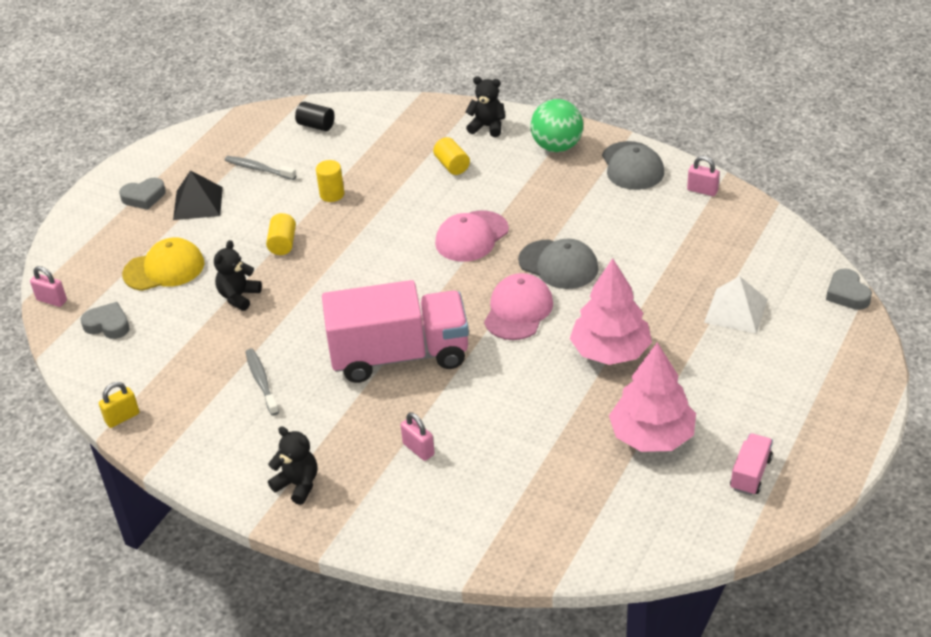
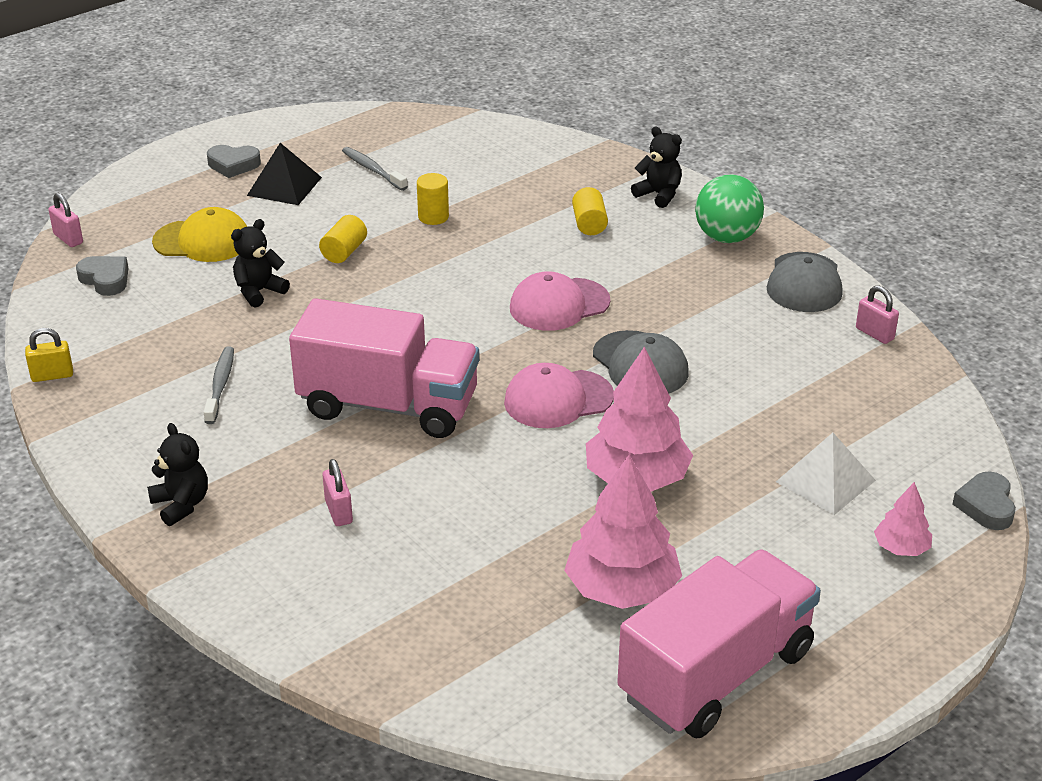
camera: 20 degrees right, 5 degrees down
black cylinder [295,102,335,131] -> none
pink cap [484,273,553,340] -> pink cap turned 150 degrees counterclockwise [504,363,614,428]
pink truck [730,433,773,495] -> pink truck [617,549,821,738], size x2.39
none -> pink tree [874,482,932,556]

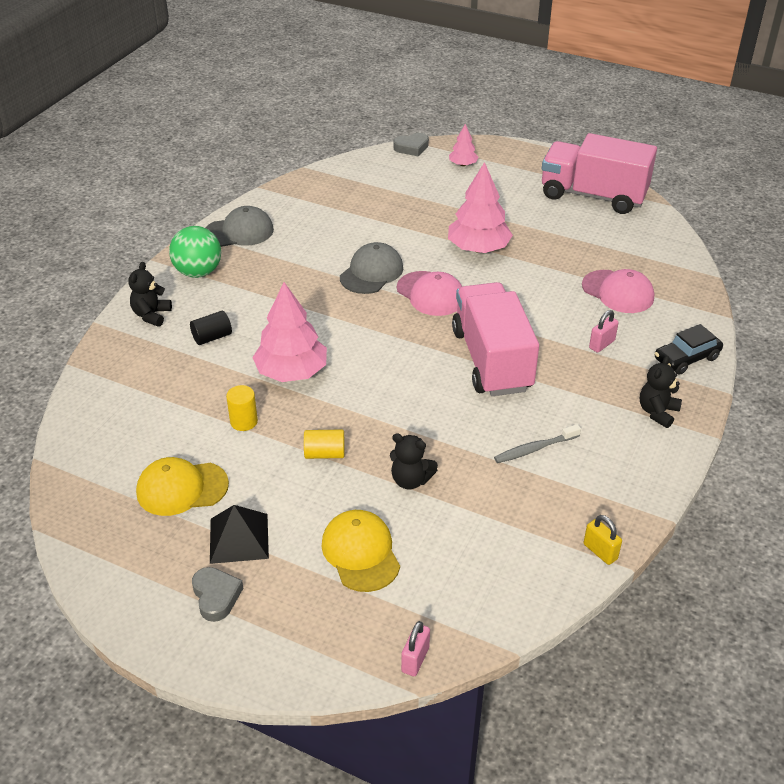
camera: 115 degrees left, 5 degrees up
grey heart [76,256,128,296] -> none
grey toothbrush [342,147,408,191] -> yellow cap [136,457,229,516]
pink cap [510,271,610,331] -> pink cap moved to [582,269,654,313]
pink tree [564,454,682,609] -> pink tree moved to [252,282,327,382]
yellow cylinder [572,187,608,235] -> black cylinder [190,311,232,345]
white pyramid [776,433,876,515] -> none
pink padlock [856,285,899,344] -> none
none -> black car [655,324,723,375]

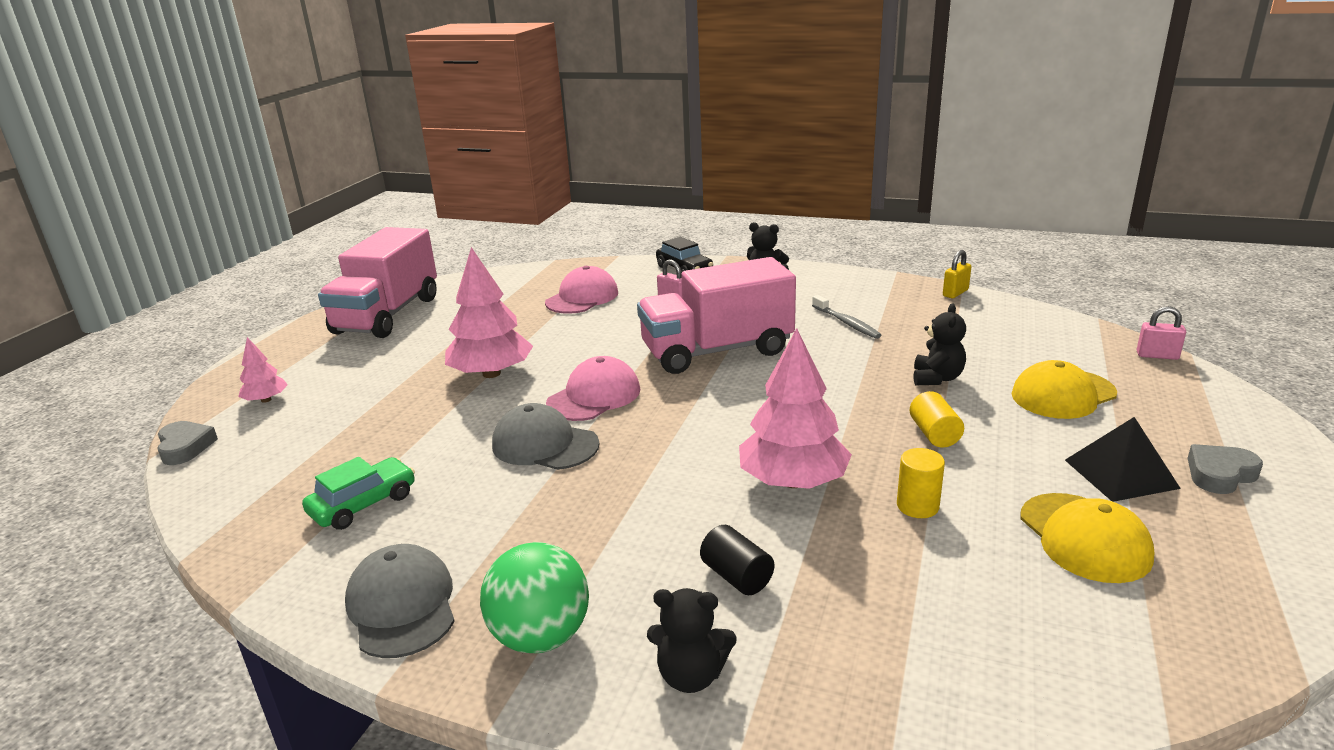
camera: 95 degrees left, 15 degrees down
none -> green car [302,457,415,530]

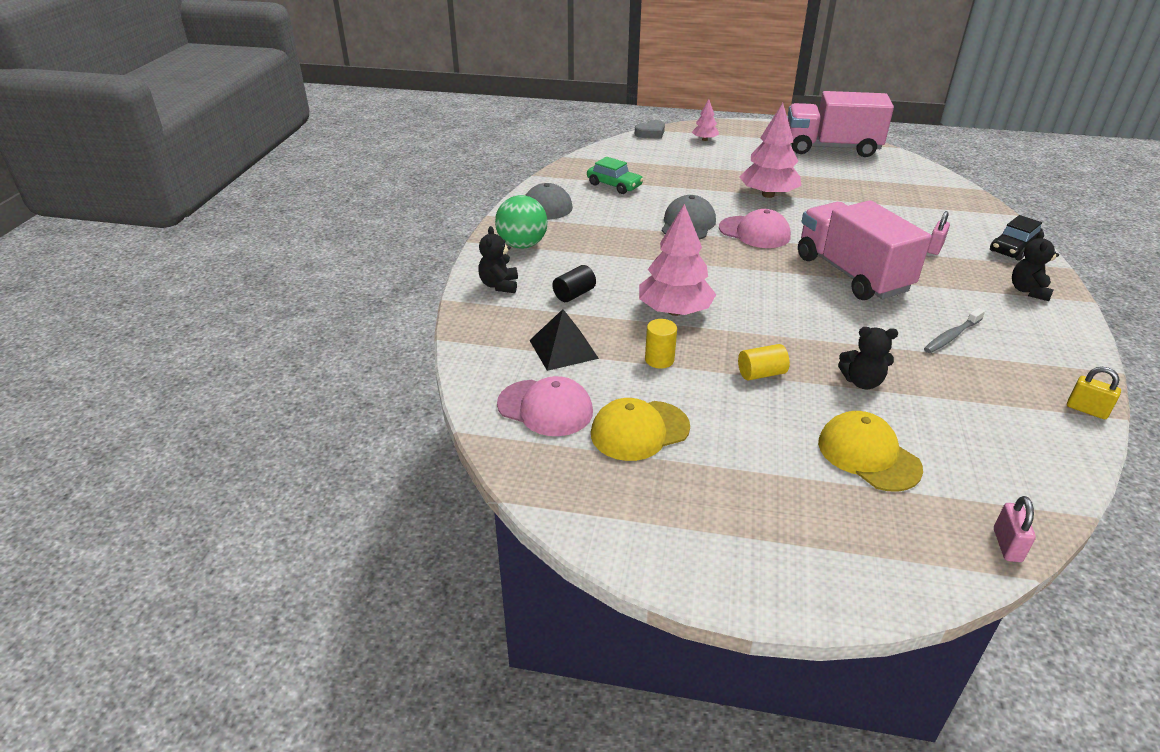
camera: 80 degrees right, 10 degrees up
pink cap [545,266,618,314] -> pink cap moved to [497,376,593,436]
black pyramid [1065,417,1181,502] -> black pyramid moved to [529,309,599,371]
grey heart [1188,444,1263,494] -> none

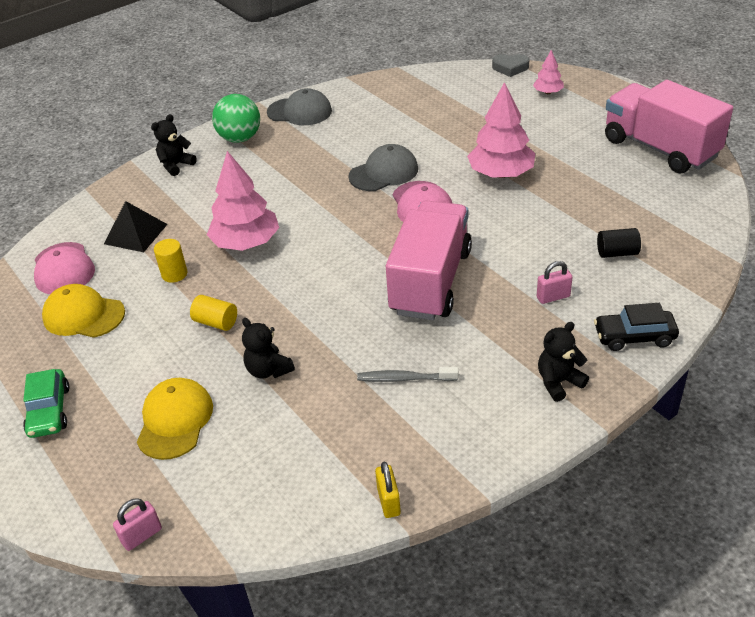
camera: 45 degrees right, 5 degrees up
black cylinder [553,265,596,302] -> black cylinder moved to [597,228,641,258]
green car [587,157,644,194] -> green car moved to [23,369,69,438]

